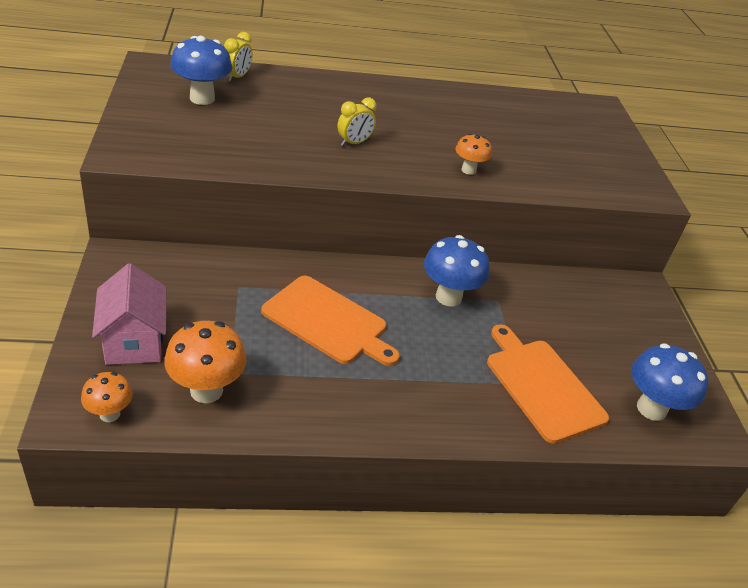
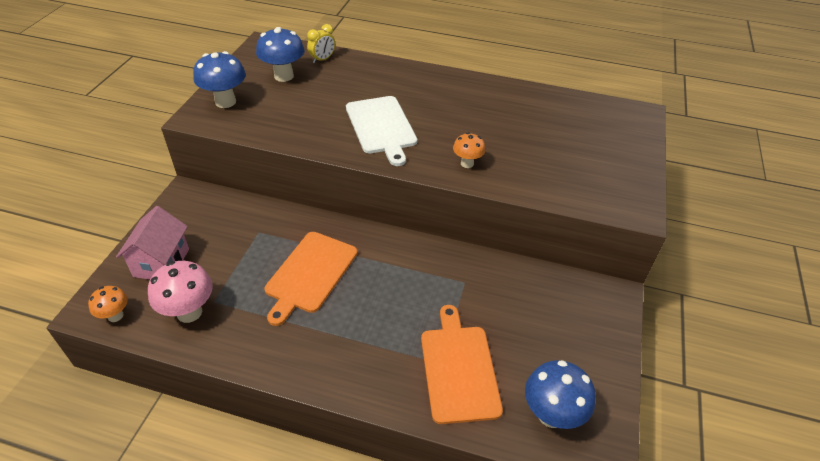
camera: 25 degrees right, 5 degrees up
orange mushroom [164,321,247,403] -> pink mushroom [148,261,213,323]
orange cutting board [261,276,400,366] -> orange cutting board turned 60 degrees clockwise [264,232,357,326]
yellow clock [337,98,377,146] -> white cutting board [346,96,417,166]
blue mushroom [424,235,489,306] -> blue mushroom moved to [193,51,246,108]

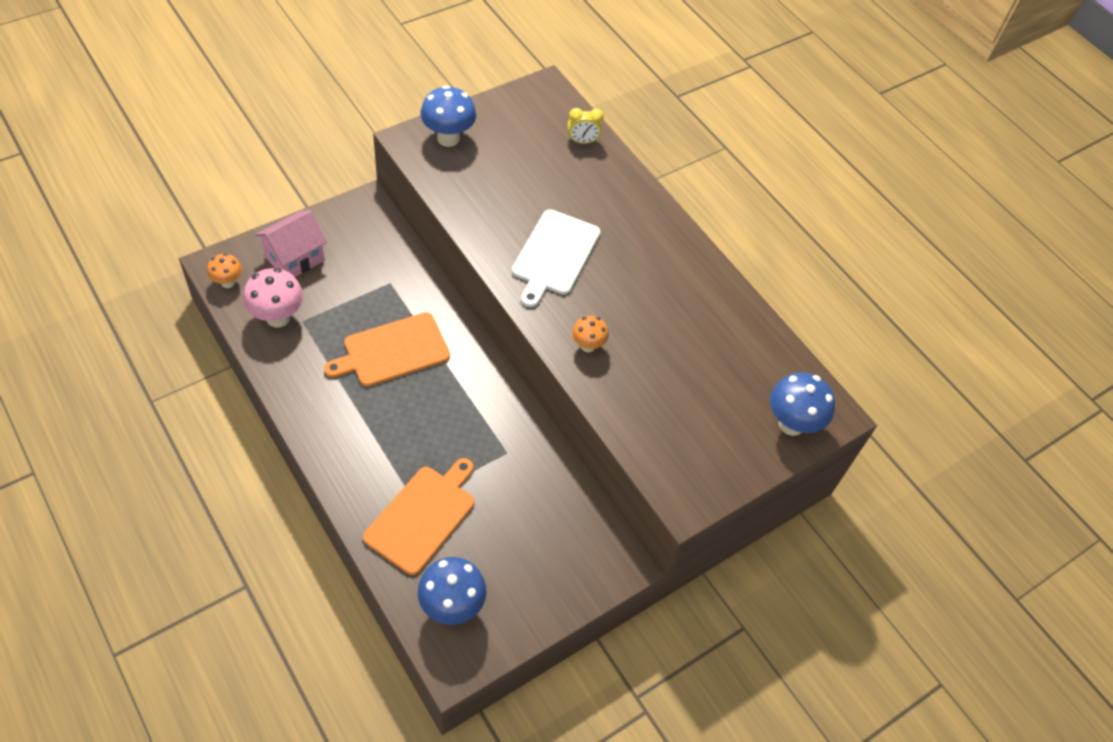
camera: 35 degrees right, 10 degrees up
blue mushroom [256,27,305,82] -> blue mushroom moved to [770,373,835,436]

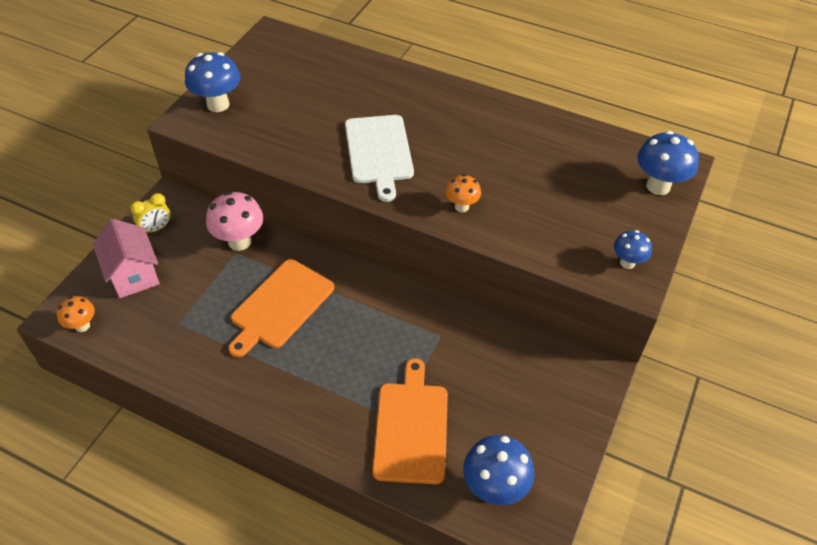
camera: 25 degrees left, 5 degrees down
pink mushroom [243,268,304,327] -> pink mushroom moved to [206,192,263,251]
pink house [255,210,327,277] -> pink house turned 45 degrees counterclockwise [93,219,160,298]
yellow clock [567,108,604,144] -> yellow clock moved to [130,193,170,232]
none -> blue mushroom [614,230,652,269]

